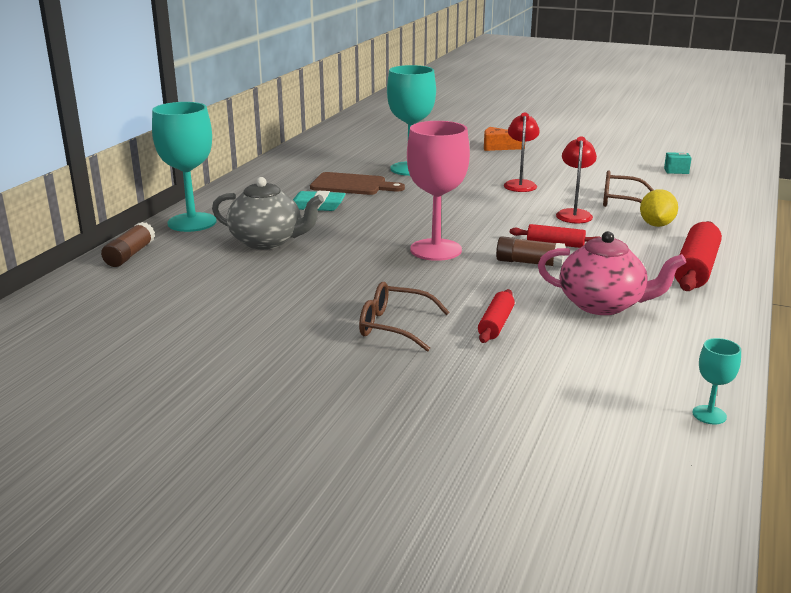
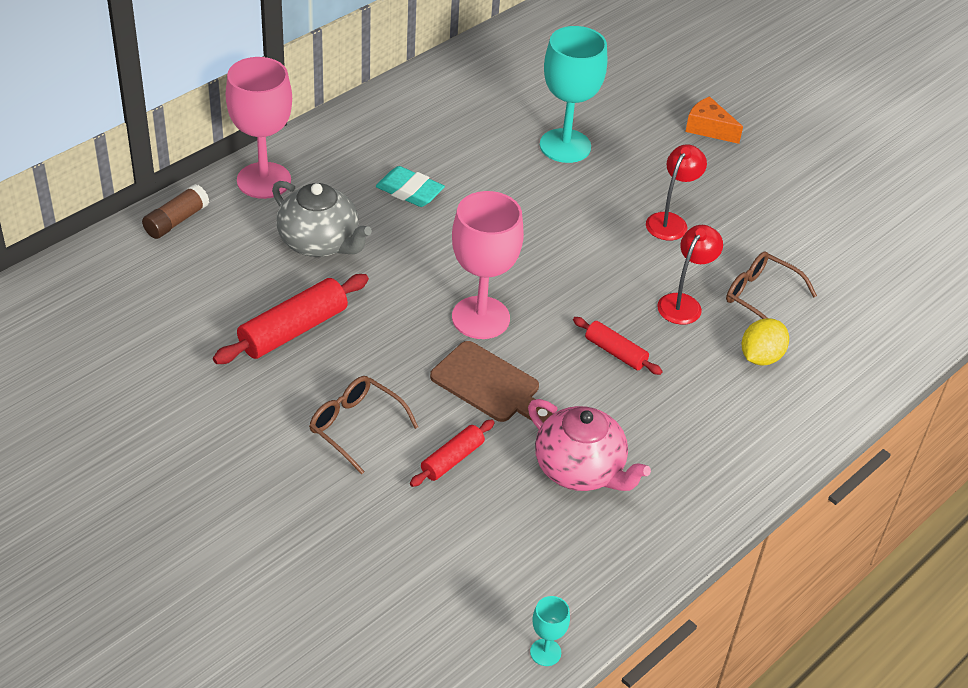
camera: 20 degrees right, 20 degrees up
turquoise goblet [152,102,217,232] -> pink goblet [226,57,292,199]
brown cutting board [310,172,405,195] -> brown cutting board moved to [430,341,553,423]
brown glue stick [496,236,565,267] -> none
turquoise box [664,152,692,174] -> none
red rolling pin [675,221,722,291] -> red rolling pin moved to [213,274,369,364]

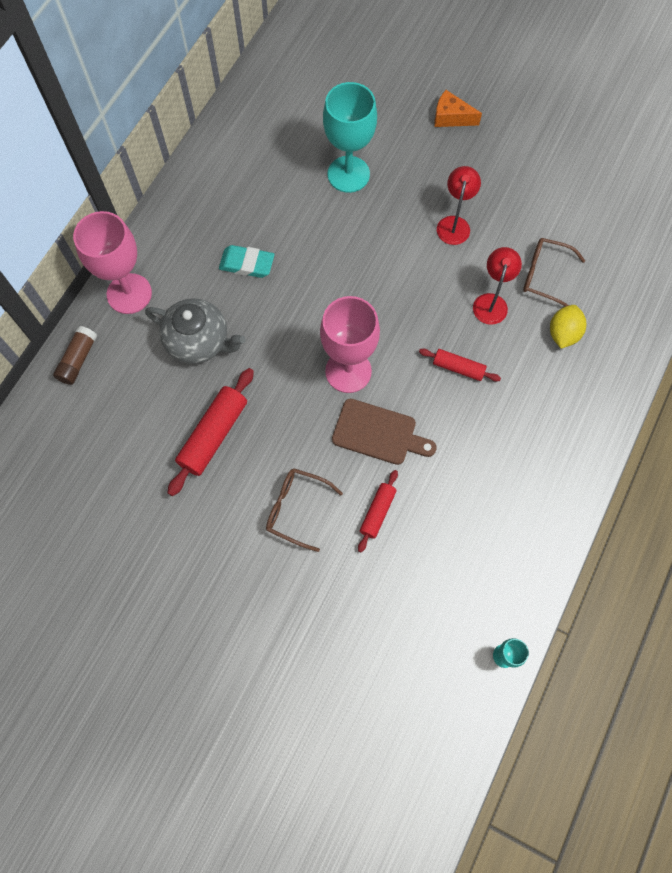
camera: 15 degrees left, 25 degrees up
pink teapot [528,399,651,491] -> none

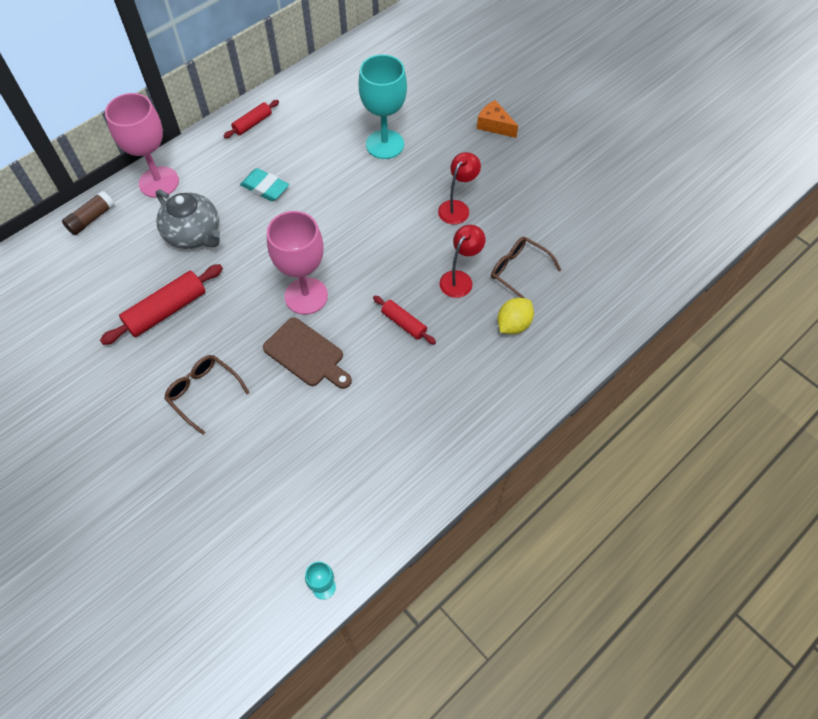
camera: 20 degrees right, 10 degrees down
red rolling pin [358,470,398,552] -> red rolling pin moved to [224,100,279,138]

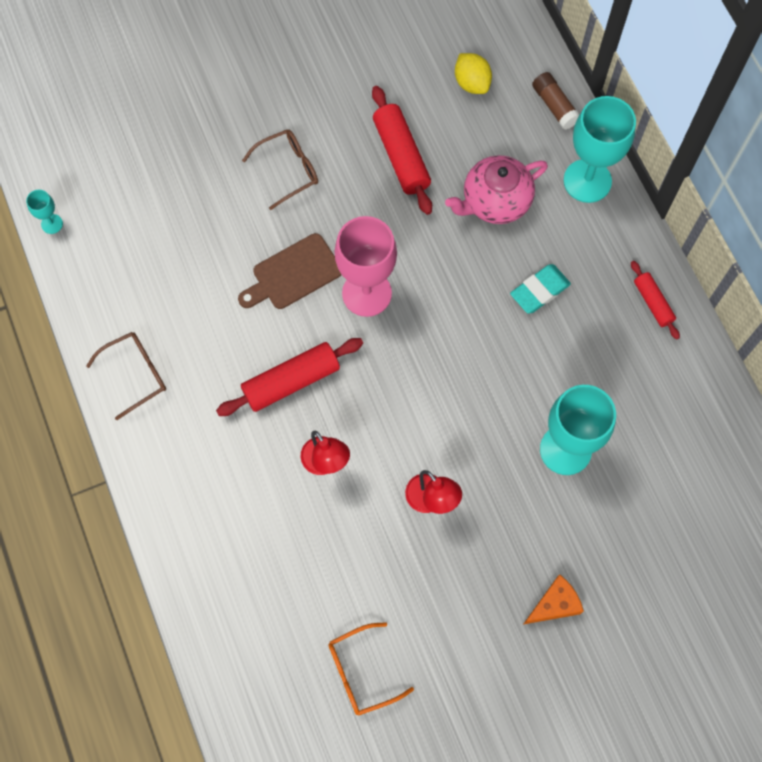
camera: 110 degrees right, 10 degrees up
pink goblet [105,93,179,198] -> turquoise goblet [563,96,636,203]
grey teapot [156,190,220,249] -> pink teapot [445,155,548,224]
red rolling pin [373,296,436,344] -> red rolling pin [216,338,363,416], size x1.71
brown glasses [491,237,561,298] -> brown glasses moved to [86,332,166,420]
yellow lemon [497,298,534,334] -> yellow lemon moved to [455,53,492,94]
none -> orange glasses [328,622,414,716]

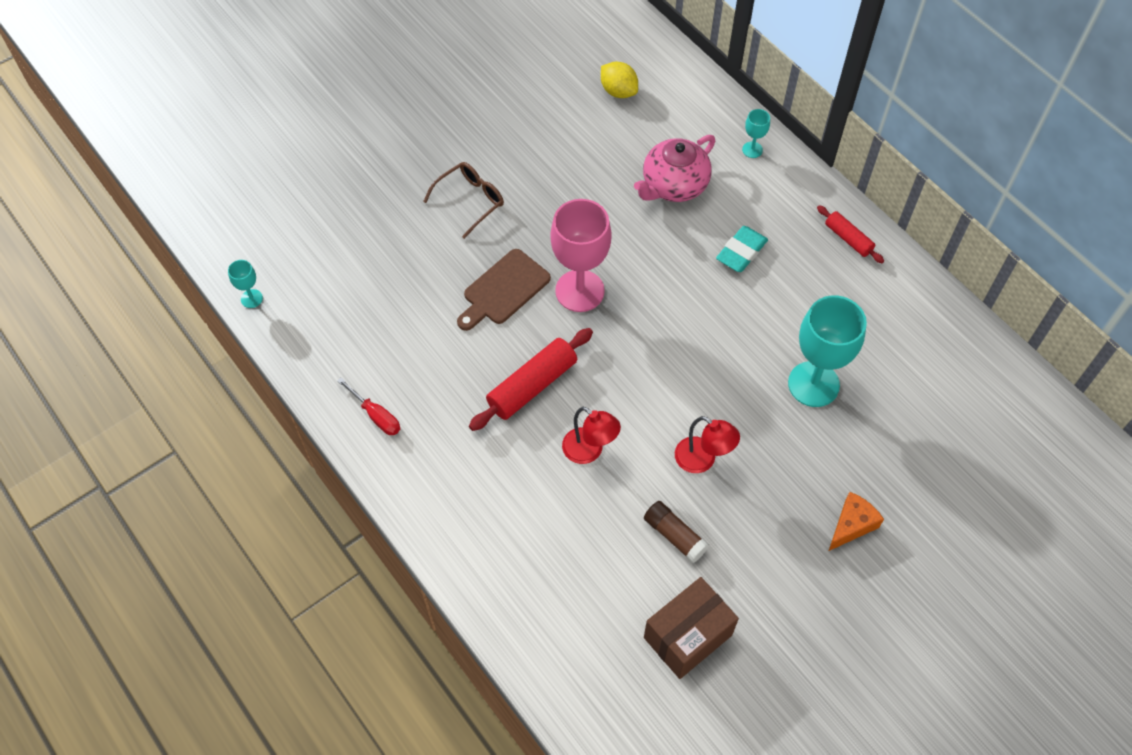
camera: 15 degrees left, 10 degrees down
brown glasses [86,332,166,420] -> red screwdriver [337,378,400,435]
orange glasses [328,622,414,716] -> brown box [644,577,739,679]
red rolling pin [372,86,432,215] -> none
brown glue stick [532,72,580,129] -> brown glue stick moved to [644,501,709,563]
turquoise goblet [563,96,636,203] -> turquoise goblet [742,109,770,158], size x0.44

